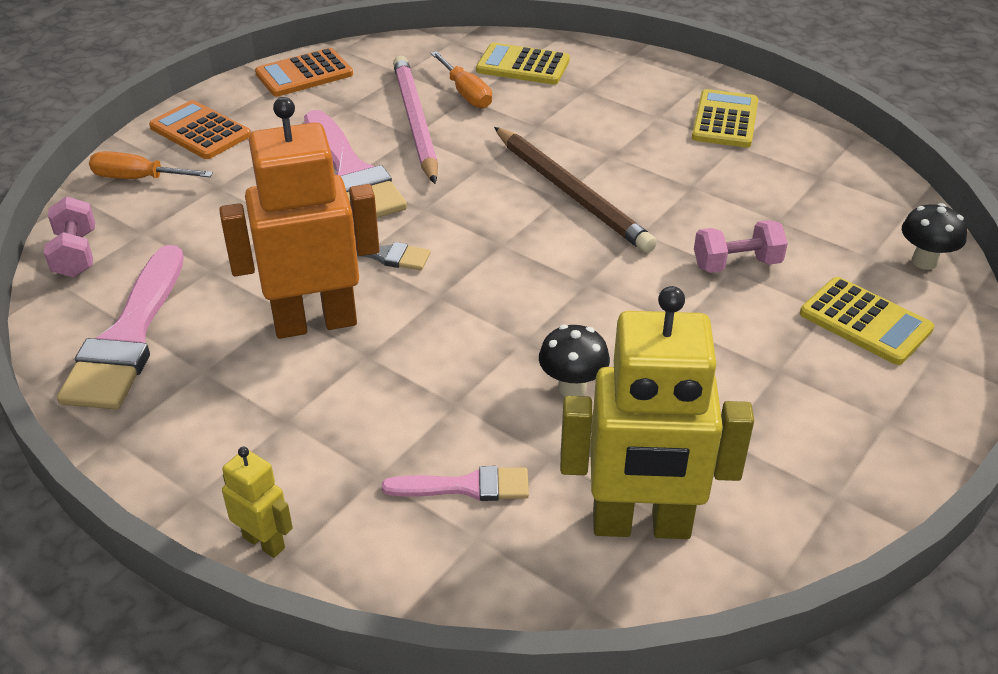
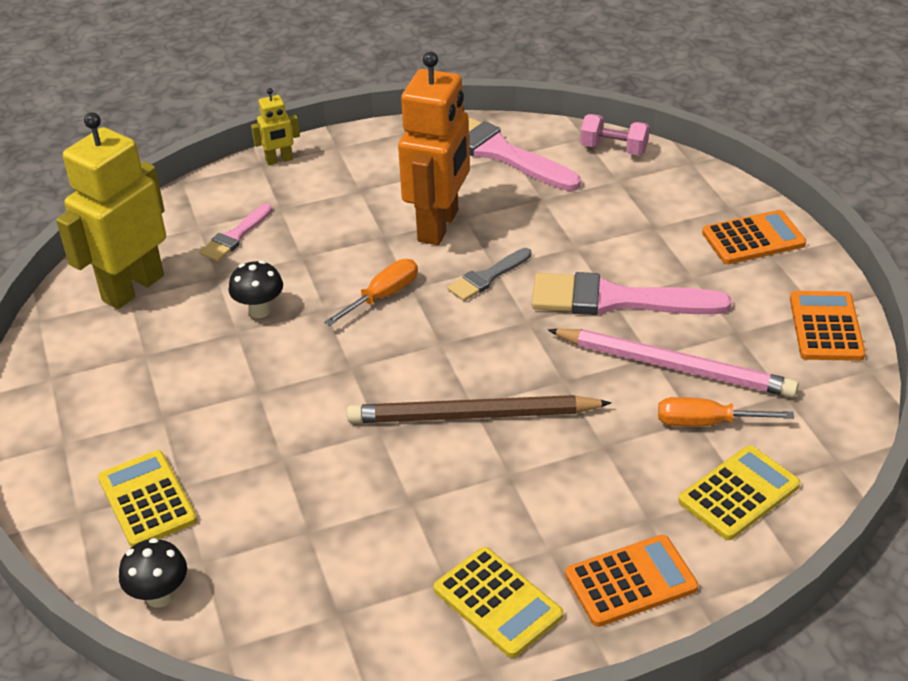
camera: 125 degrees right, 0 degrees up
orange screwdriver [89,151,213,179] -> orange screwdriver moved to [324,259,418,326]
pink dumbbell [694,220,788,273] -> none
yellow calculator [800,277,934,365] -> yellow calculator turned 75 degrees clockwise [98,450,197,547]
none -> orange calculator [565,535,698,627]

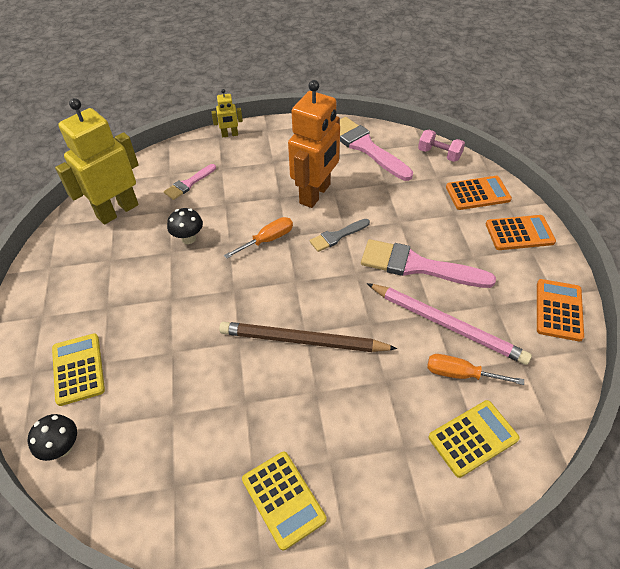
camera: 10 degrees right, 10 degrees up
orange calculator [565,535,698,627] -> orange calculator moved to [446,176,512,210]

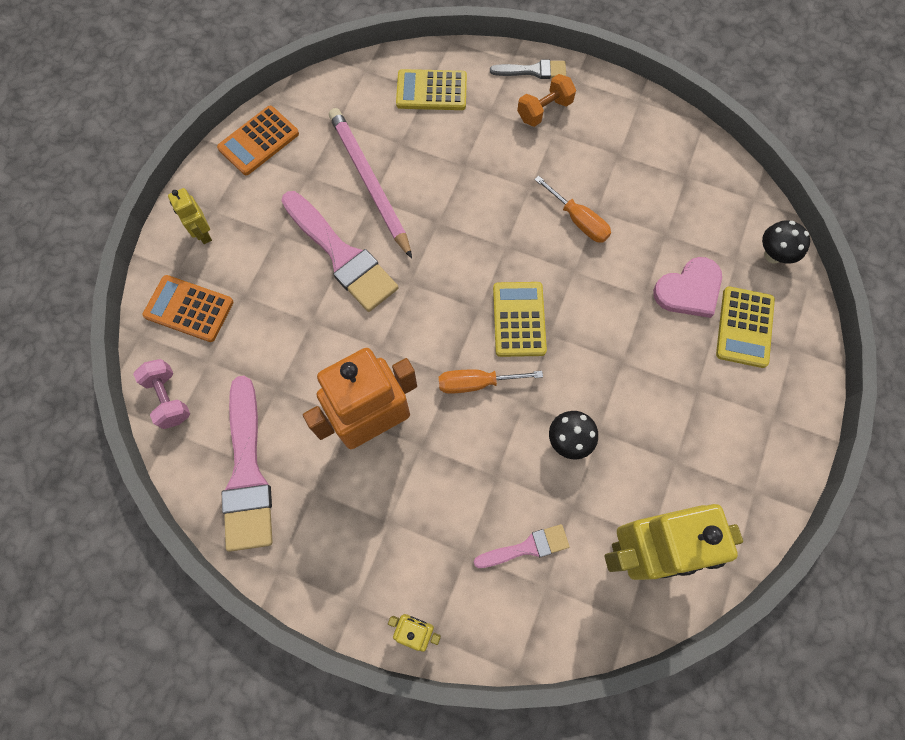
camera: 150 degrees left, 20 degrees up
brown pencil [219,322,398,352] -> none
yellow calculator [242,452,327,551] -> yellow calculator moved to [493,282,547,357]
grey brush [309,219,370,252] -> grey brush moved to [490,60,566,79]
orange screwdriver [427,354,524,385] -> orange screwdriver moved to [534,176,611,243]
orange calculator [486,215,556,250] -> yellow robot [168,188,212,244]
none -> orange dumbbell [517,74,576,127]
none -> pink heart [653,257,722,318]

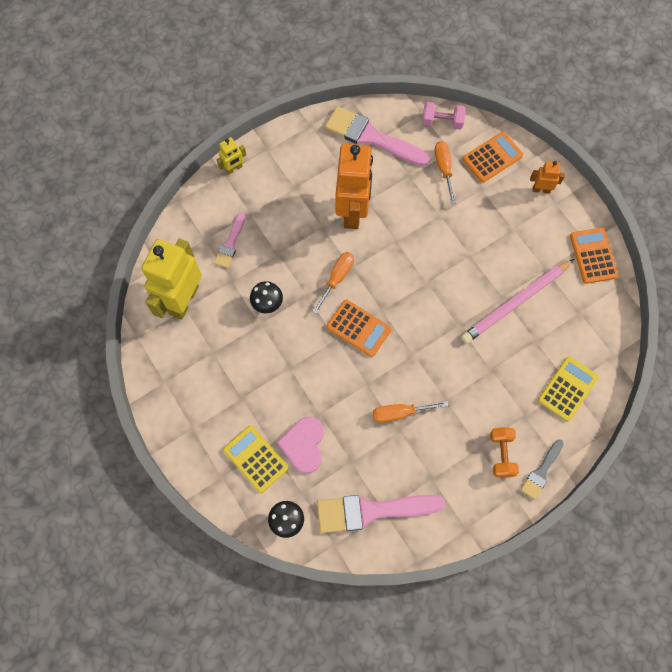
camera: 125 degrees right, 0 degrees up
yellow robot [168,188,212,244] -> orange robot [530,161,565,194]
pink brush [281,191,399,312] -> pink brush moved to [317,495,446,533]
pink pencil [329,108,412,259] -> pink pencil turned 135 degrees clockwise [461,259,574,343]
yellow calculator [493,282,547,357] -> orange calculator [327,300,391,357]
none -> orange screwdriver [435,141,456,204]

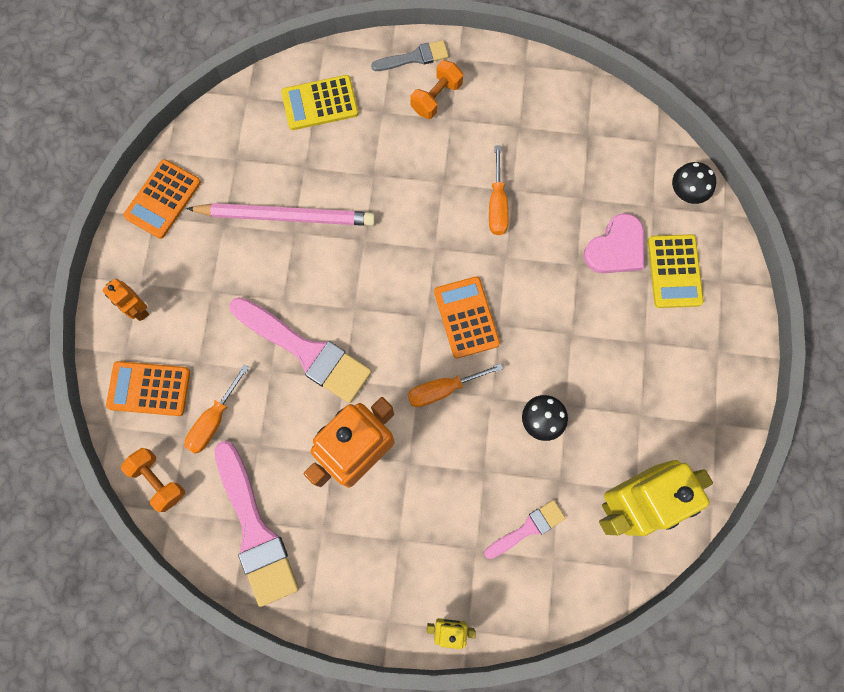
camera: 140 degrees left, 5 degrees up
pink brush [317,495,446,533] -> pink brush moved to [230,297,372,403]
orange screwdriver [373,401,448,423] -> orange screwdriver turned 60 degrees clockwise [489,145,509,235]
pink dumbbell [422,102,465,130] -> orange dumbbell [121,448,185,512]

